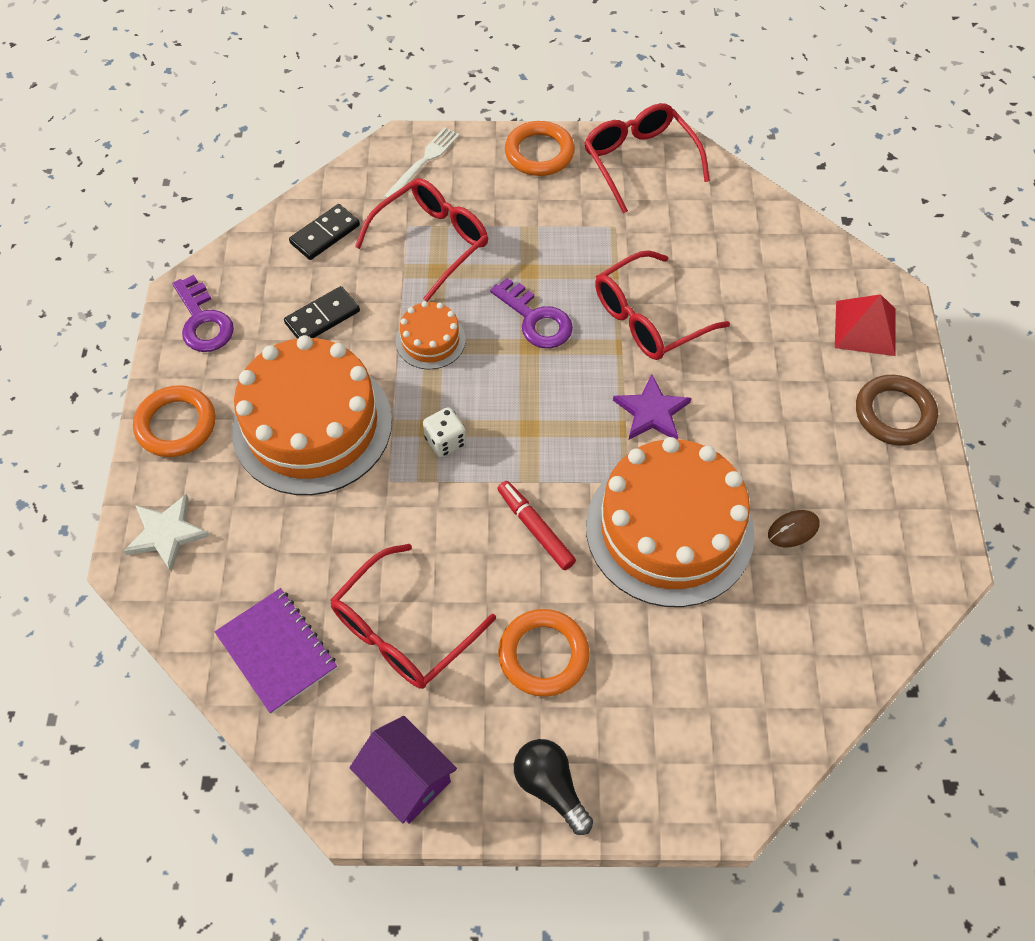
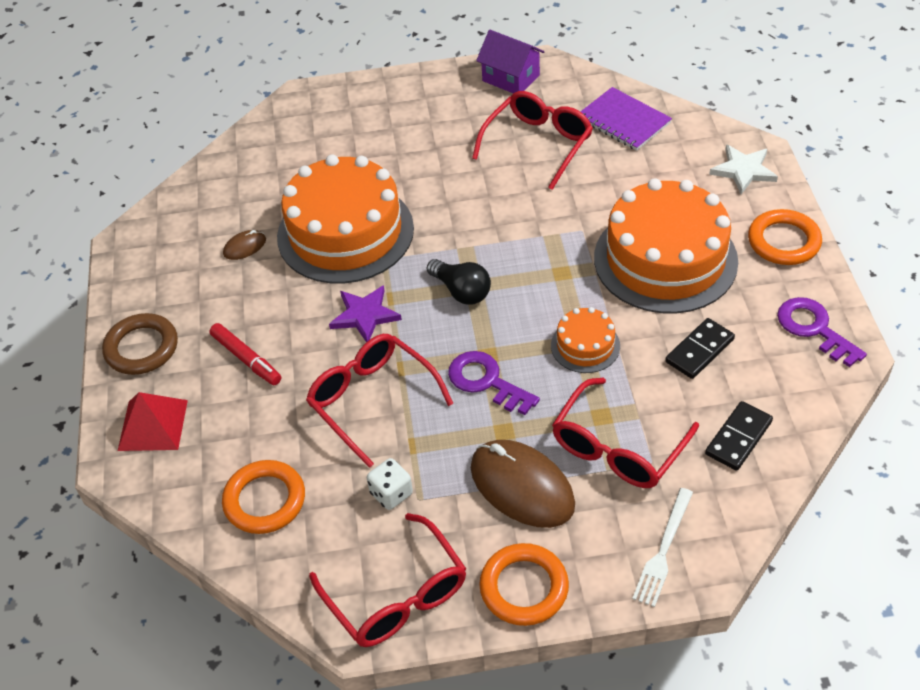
camera: 175 degrees right, 10 degrees down
white dice [423,407,466,457] -> white dice moved to [367,458,413,510]
red marker [497,481,576,570] -> red marker moved to [209,323,281,385]
orange ring [498,609,589,697] -> orange ring moved to [222,460,305,534]
black light bulb [514,739,593,835] -> black light bulb moved to [427,259,491,305]
red glasses [595,250,730,360] -> red glasses turned 90 degrees counterclockwise [306,334,454,468]
none -> brown mouse [471,440,575,528]

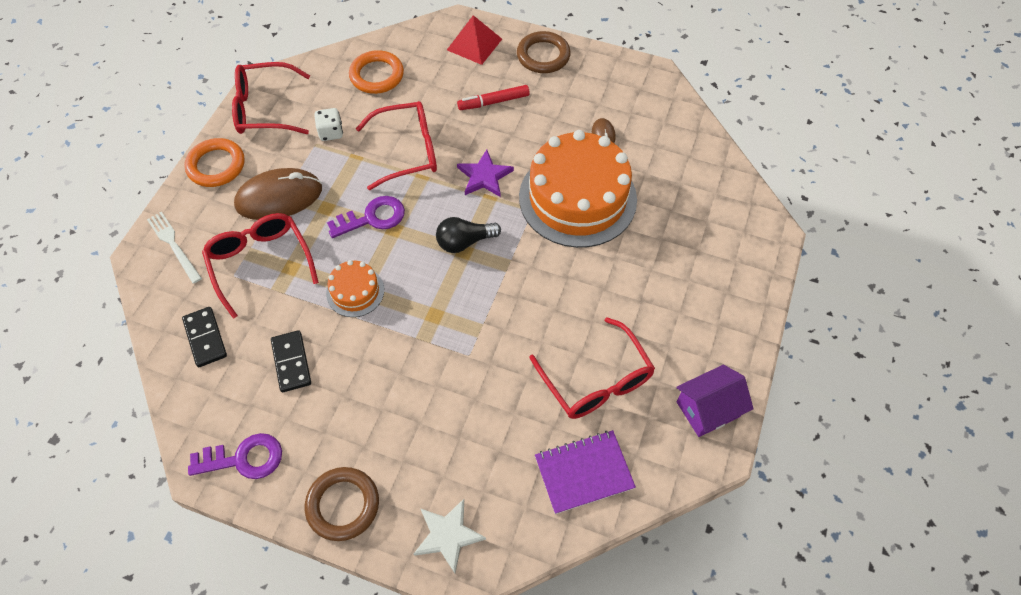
camera: 115 degrees right, 10 degrees up
orange cake [594,178,738,313] -> none
orange ring [748,209,822,265] -> brown ring [305,467,379,541]

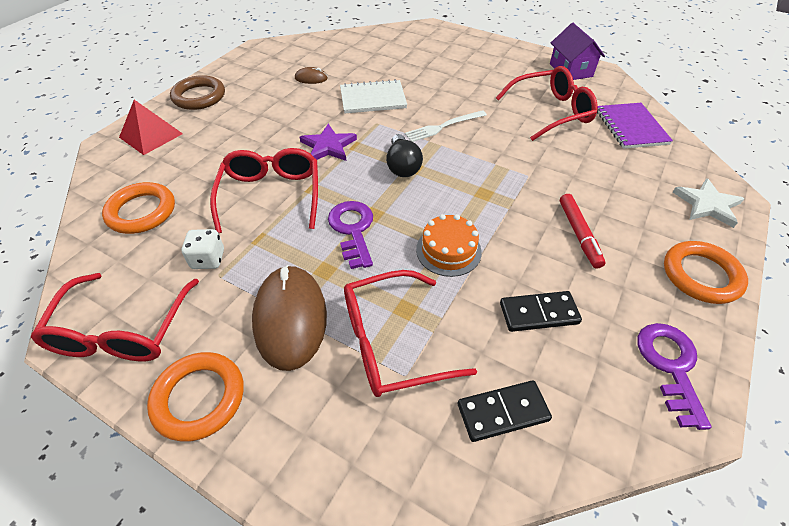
camera: 80 degrees left, 10 degrees down
white fork [147,211,202,284] -> white fork moved to [405,110,487,142]
brown ring [305,467,379,541] -> orange ring [664,241,748,304]
red marker [457,85,530,110] -> red marker moved to [560,194,606,269]
orange cake [519,130,637,248] -> white notebook [340,79,407,113]

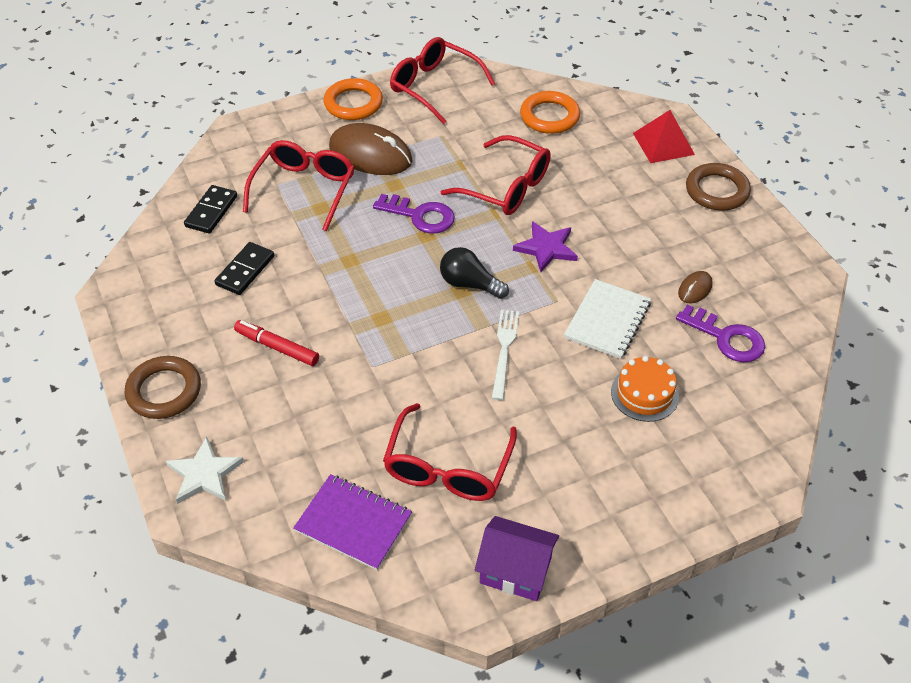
camera: 125 degrees right, 0 degrees up
white dice [182,229,224,269] -> none
orange cake [416,214,482,277] -> orange cake moved to [611,356,679,422]
purple key [637,323,711,430] -> purple key moved to [676,305,765,362]
orange ring [664,241,748,304] -> brown ring [125,356,201,419]

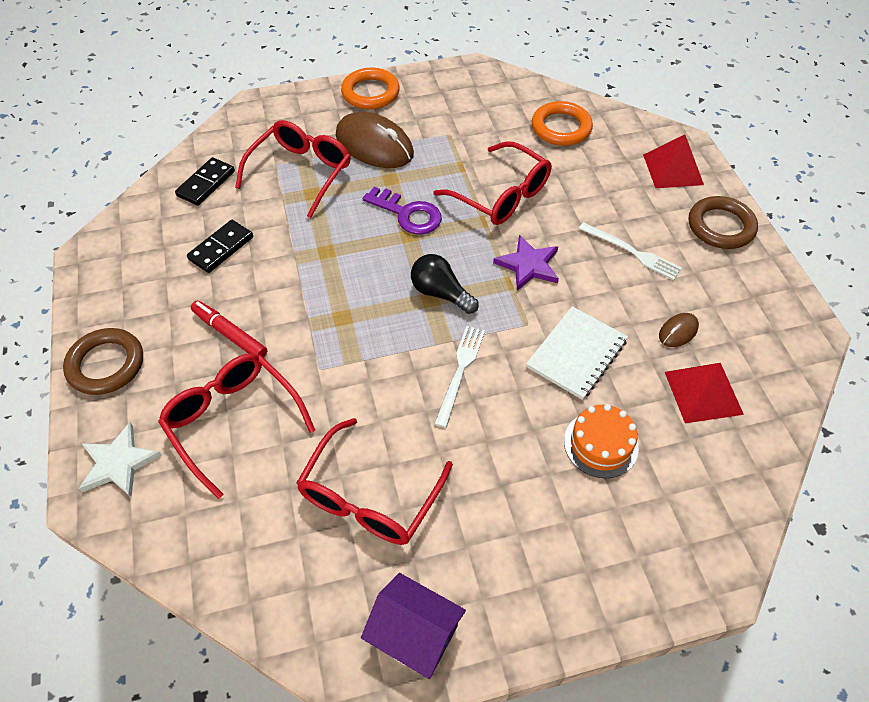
camera: 10 degrees right, 5 degrees up
purple notebook [293,474,412,570] -> none
red glasses [390,37,495,124] -> red glasses moved to [158,353,315,499]
purple key [676,305,765,362] -> red pyramid [665,363,744,423]
none -> white fork [579,222,682,280]

